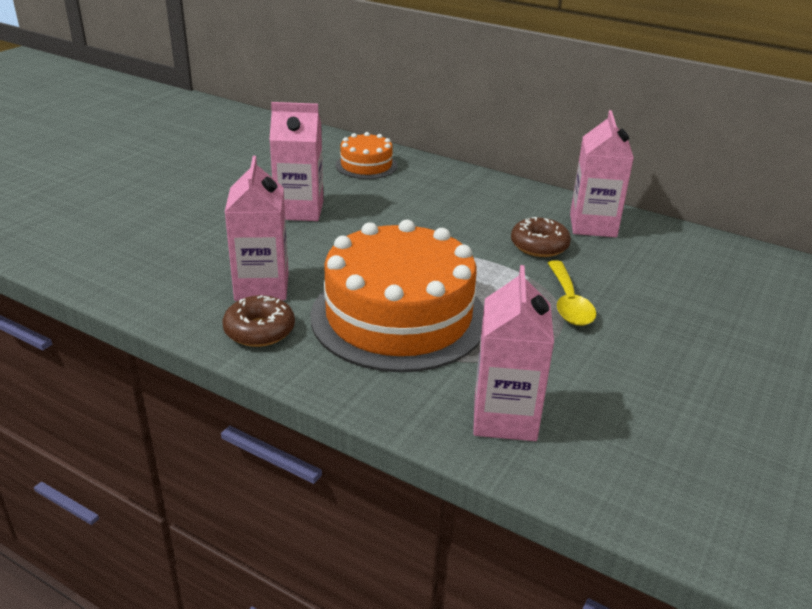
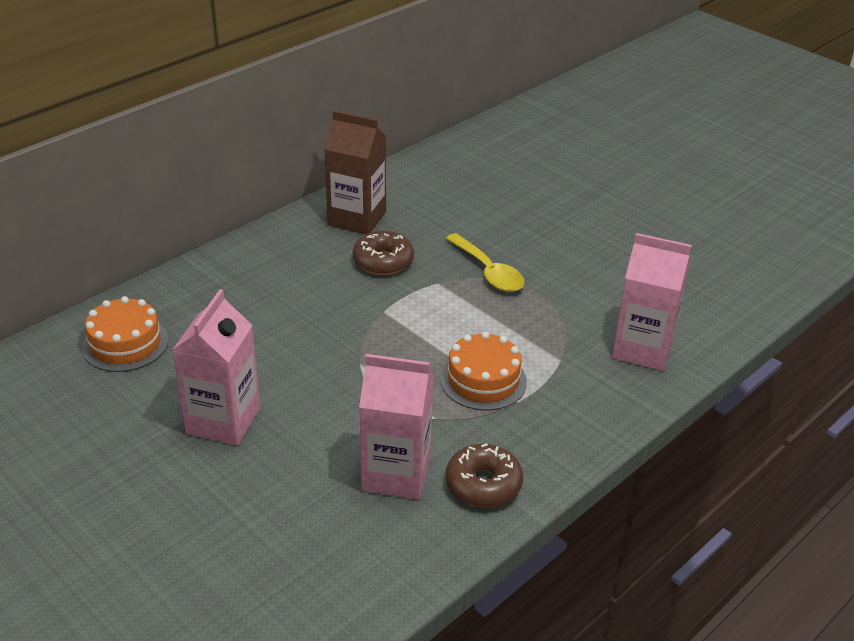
camera: 75 degrees left, 5 degrees up
orange cake [310,220,484,372] -> orange cake [440,332,527,411], size x0.48
yellow spoon [548,260,596,326] -> yellow spoon turned 45 degrees clockwise [445,233,524,292]
pink carton [570,110,634,237] -> brown carton [324,110,387,234]

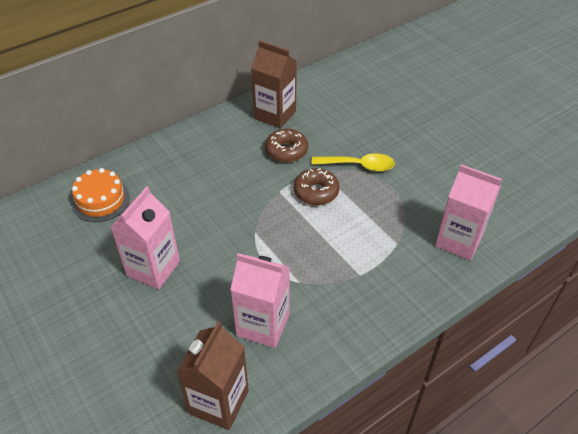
camera: 10 degrees right, 10 degrees up
orange cake [440,332,527,411] -> none
yellow spoon [445,233,524,292] -> yellow spoon turned 60 degrees counterclockwise [311,153,395,172]
brown donut [446,443,523,508] -> brown donut moved to [294,168,340,205]
none -> brown carton [177,321,249,430]

